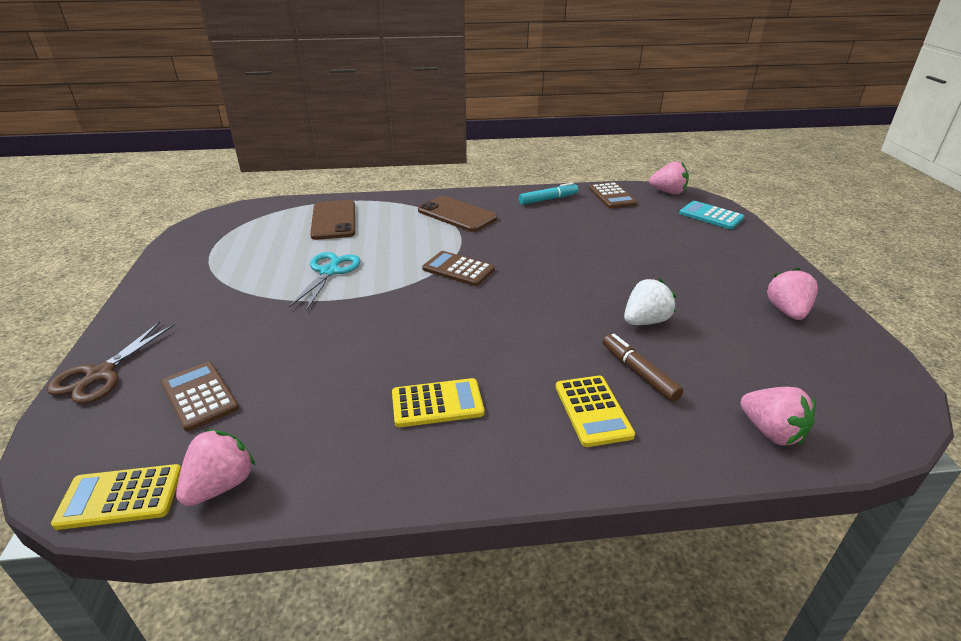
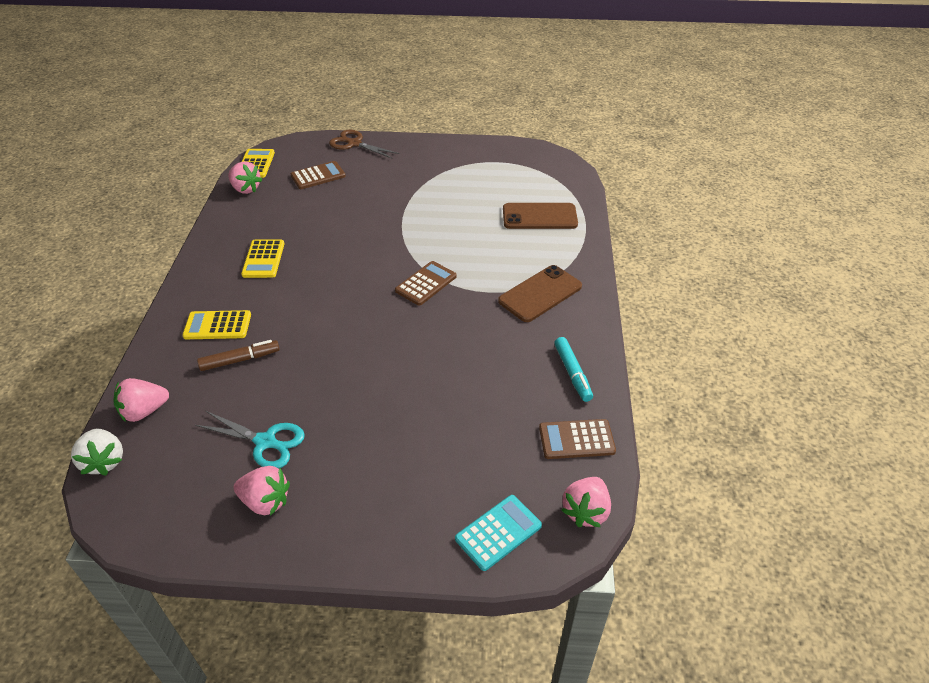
camera: 100 degrees right, 10 degrees up
turquoise scissors [289,252,361,310] -> turquoise scissors moved to [195,411,305,469]
white strawberry [624,279,676,325] -> white strawberry moved to [71,429,123,476]

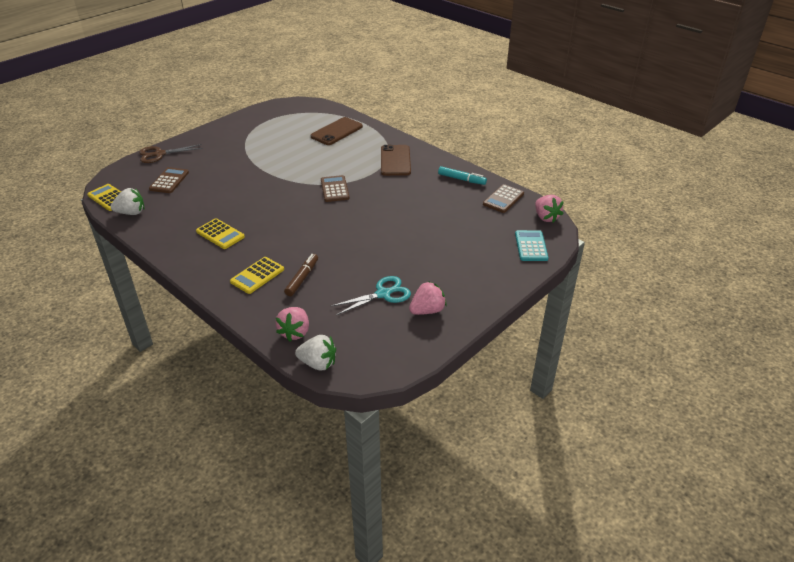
camera: 50 degrees left, 5 degrees down
pink strawberry [228,161,262,194] -> white strawberry [110,188,144,215]

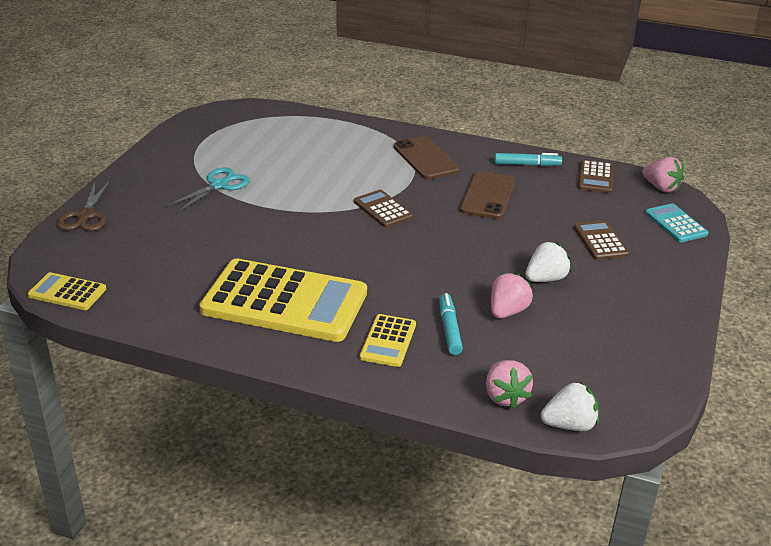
camera: 25 degrees left, 5 degrees down
white strawberry [110,188,144,215] -> white strawberry moved to [525,241,571,282]
brown scissors [139,144,203,163] -> brown scissors turned 45 degrees counterclockwise [57,181,110,231]
brown calculator [149,167,189,193] -> brown calculator moved to [574,220,629,260]
yellow calculator [196,218,245,249] -> yellow calculator [199,258,367,342], size x2.21
brown marker [284,254,318,296] -> turquoise marker [439,293,463,355]
brown phone [311,117,363,145] -> brown phone moved to [460,171,516,219]
turquoise scissors [332,276,411,315] -> turquoise scissors moved to [167,167,250,212]
pink strawberry [409,281,447,315] -> pink strawberry moved to [491,273,533,318]

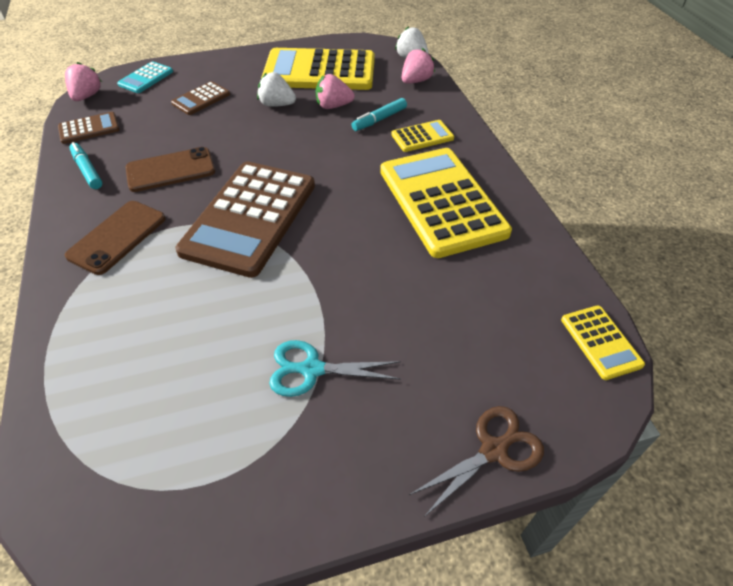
camera: 125 degrees left, 15 degrees up
brown calculator [354,190,413,228] -> brown calculator [175,161,315,278], size x2.21
none -> yellow calculator [261,48,375,90]

